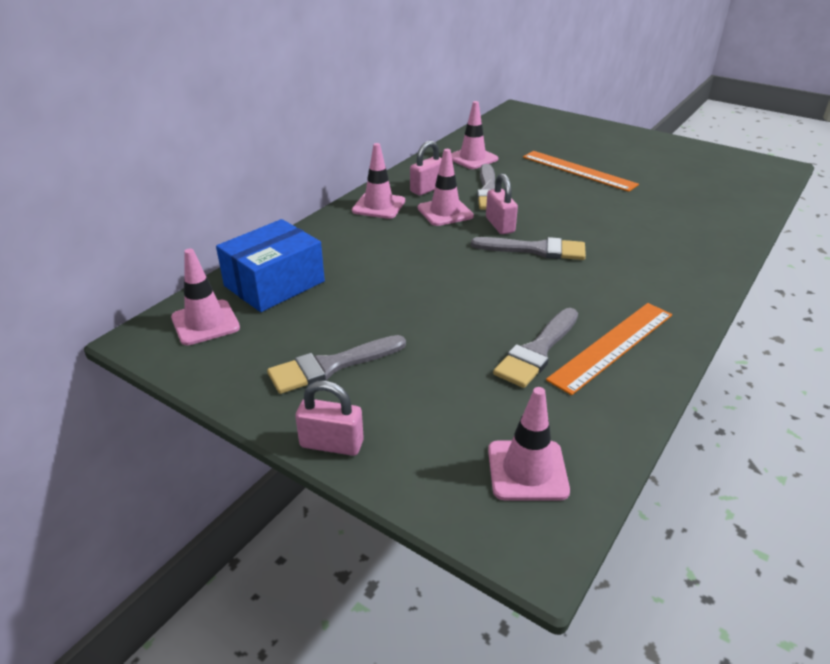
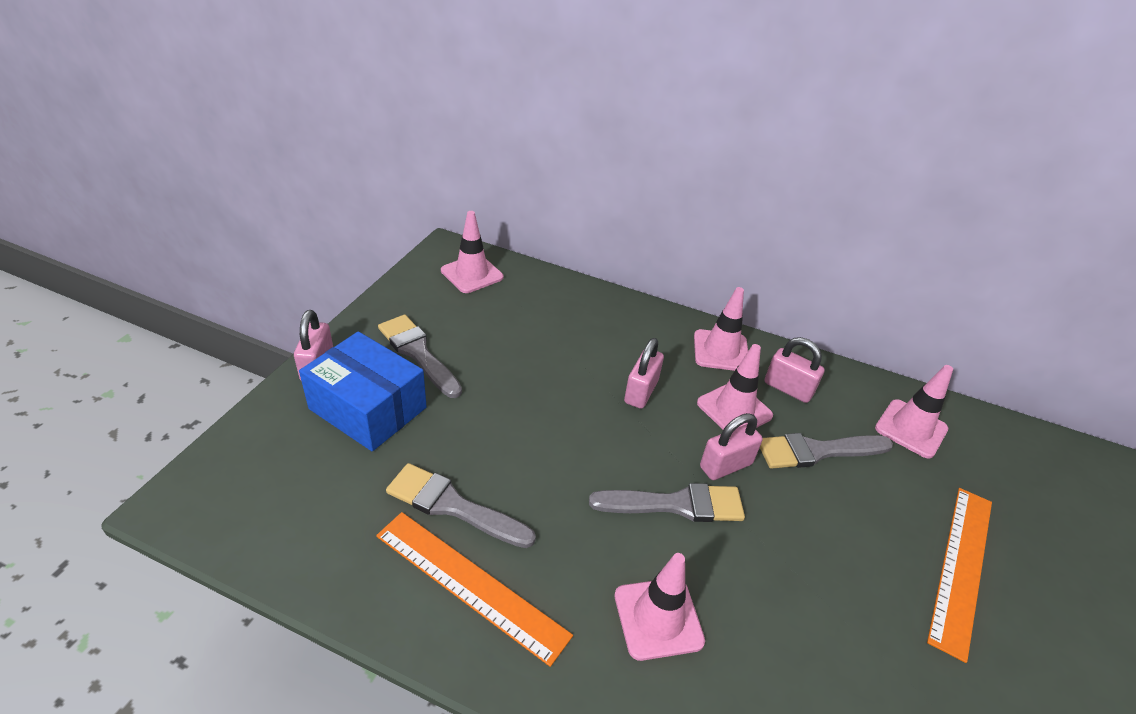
camera: 75 degrees right, 5 degrees up
blue box [216,219,325,312] -> blue box moved to [299,331,427,451]
grey brush [471,237,586,260] -> grey brush turned 90 degrees counterclockwise [589,483,745,522]
pink traffic cone [488,387,570,500] -> pink traffic cone moved to [614,553,705,661]
none -> pink padlock [624,338,664,409]

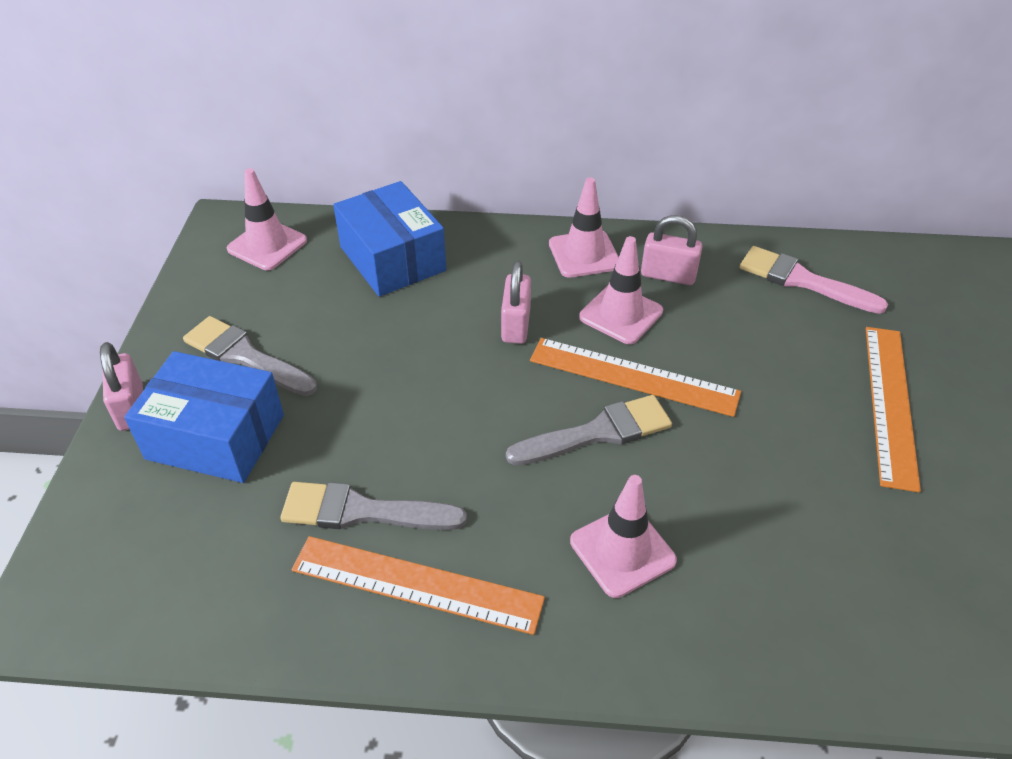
camera: 15 degrees left, 5 degrees up
pink padlock [700,413,763,480] -> orange ruler [530,338,741,417]
grey brush [760,433,893,469] -> none
pink traffic cone [875,365,953,459] -> pink brush [740,246,888,314]
none -> blue box [333,181,446,297]

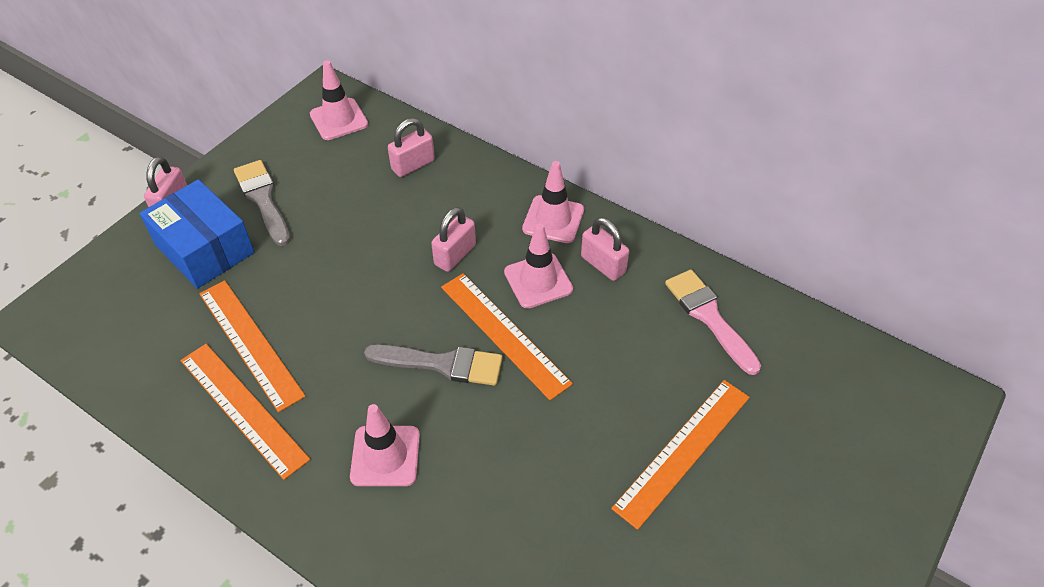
camera: 30 degrees right, 5 degrees up
grey brush [280,482,467,530] -> orange ruler [199,280,306,412]
blue box [333,181,446,297] -> pink padlock [388,118,435,177]

